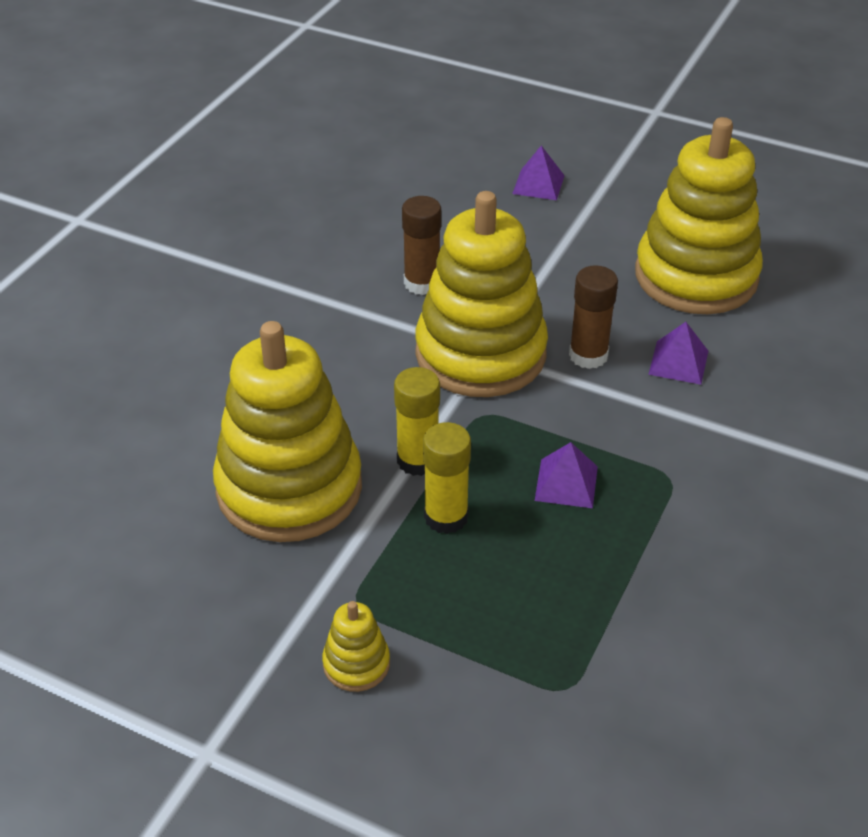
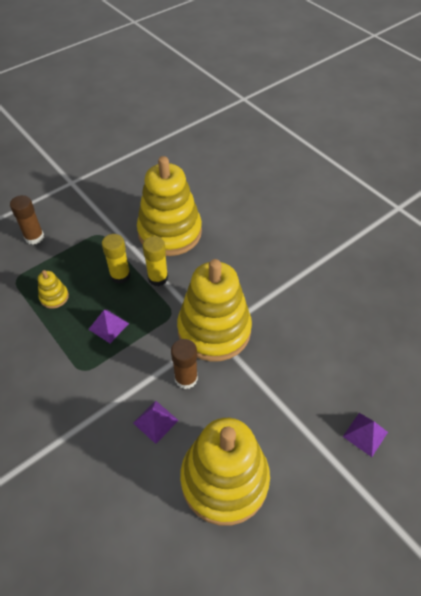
camera: 115 degrees right, 10 degrees up
yellow stacking toy [322,601,390,692] -> yellow stacking toy moved to [38,270,69,309]
brown glue stick [402,196,441,295] -> brown glue stick moved to [10,195,44,245]

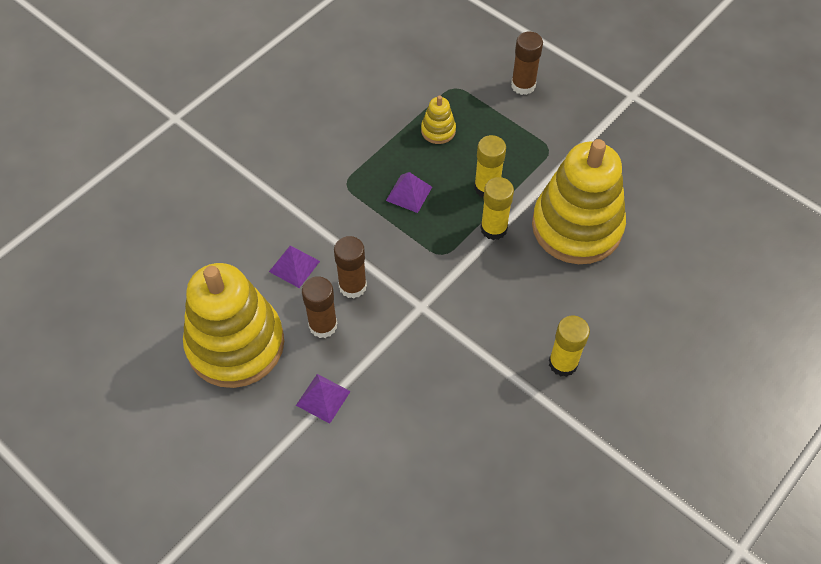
camera: 80 degrees right, 5 degrees up
yellow stacking toy [177,259,252,362] -> none
purple pyramid [343,413,388,457] -> purple pyramid moved to [296,374,351,424]
none -> brown glue stick [302,276,337,338]
none -> yellow glue stick [549,316,590,377]

